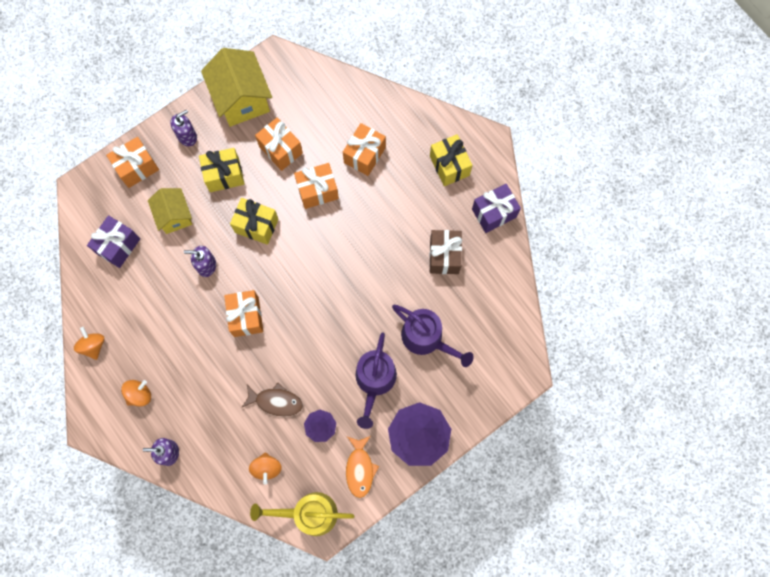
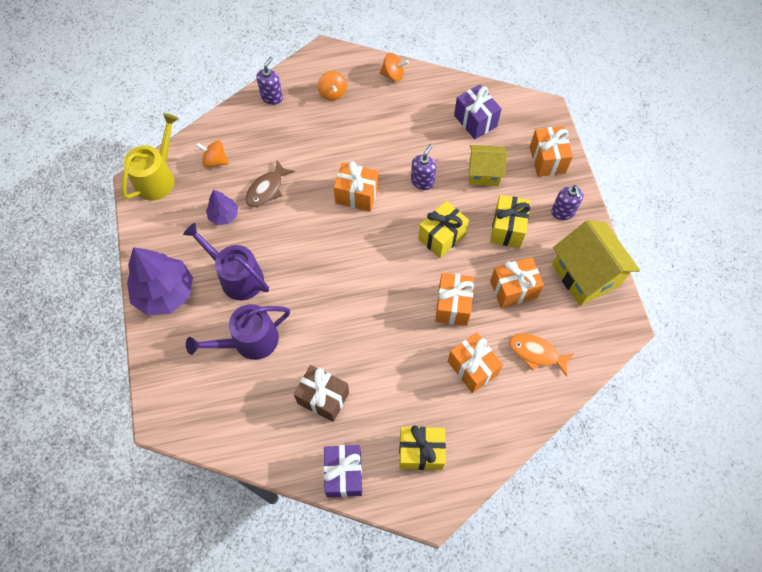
camera: 115 degrees right, 10 degrees down
yellow house [201,48,272,127] -> yellow house turned 60 degrees clockwise [552,220,640,306]
orange fish [346,436,379,498] -> orange fish moved to [509,334,575,376]

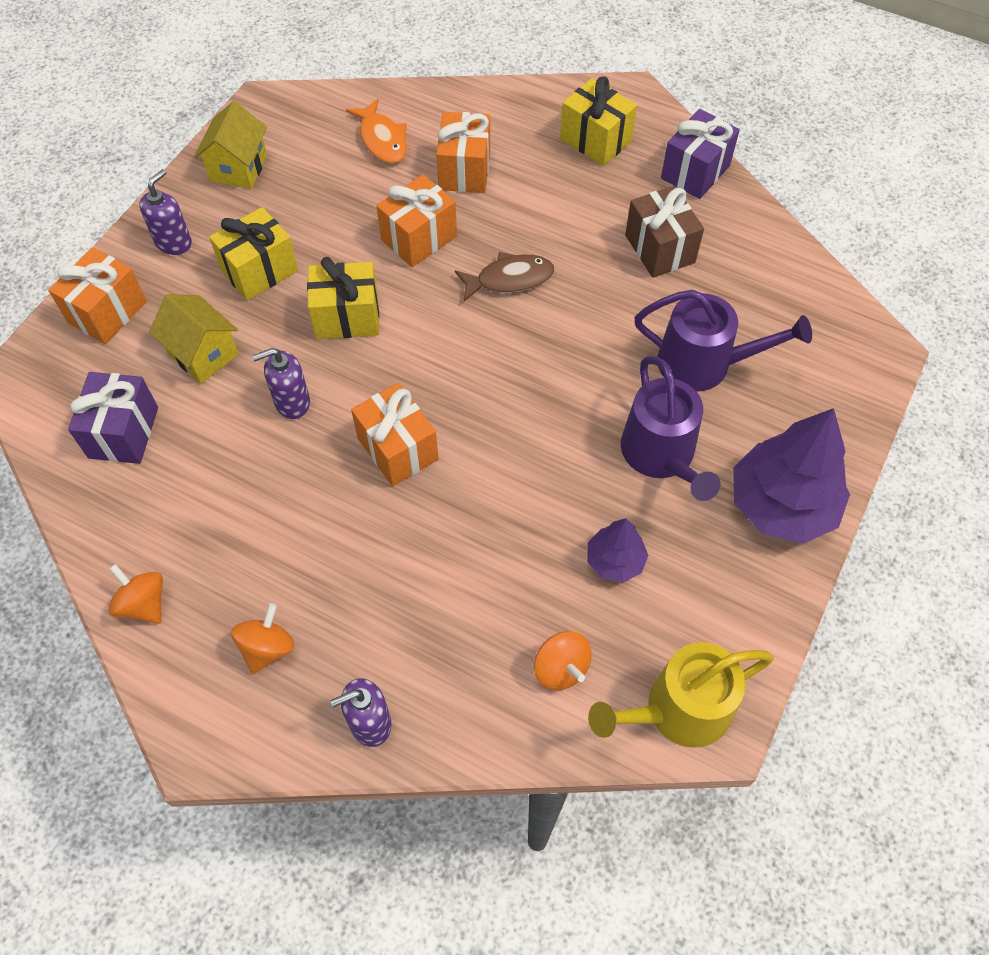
camera: 140 degrees left, 5 degrees down
brown fish [245,160,295,207] -> brown fish moved to [455,252,554,302]
orange gift [490,257,544,308] -> none
yellow house [552,220,640,306] -> yellow house [194,101,267,189], size x0.62

